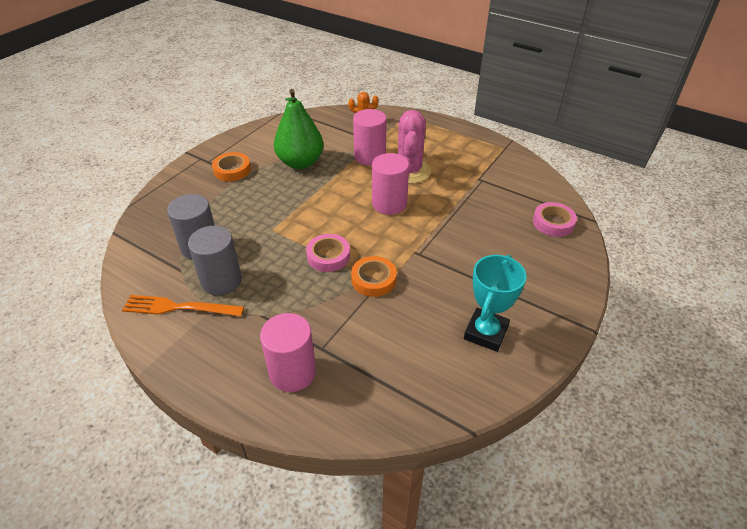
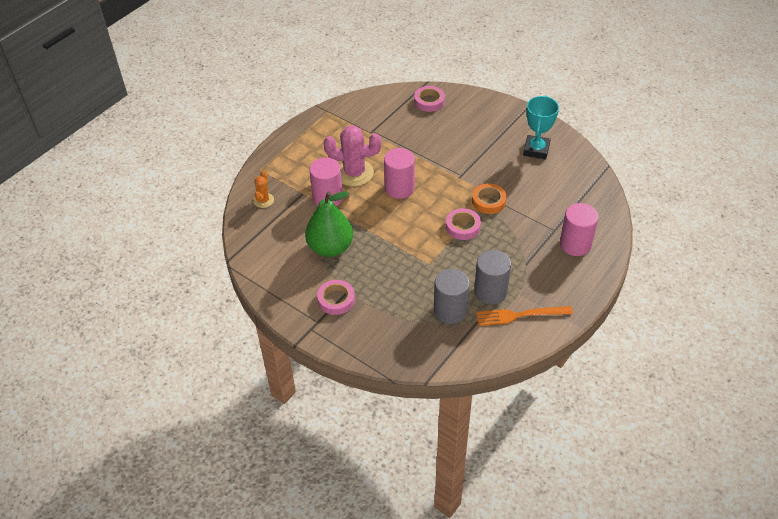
camera: 85 degrees left, 5 degrees up
orange fork [122,295,244,316] -> orange fork turned 75 degrees clockwise [476,306,573,326]
orange tape [212,152,251,181] -> pink tape [317,280,355,315]
turquoise trophy [464,255,527,352] -> turquoise trophy turned 75 degrees clockwise [523,95,559,160]

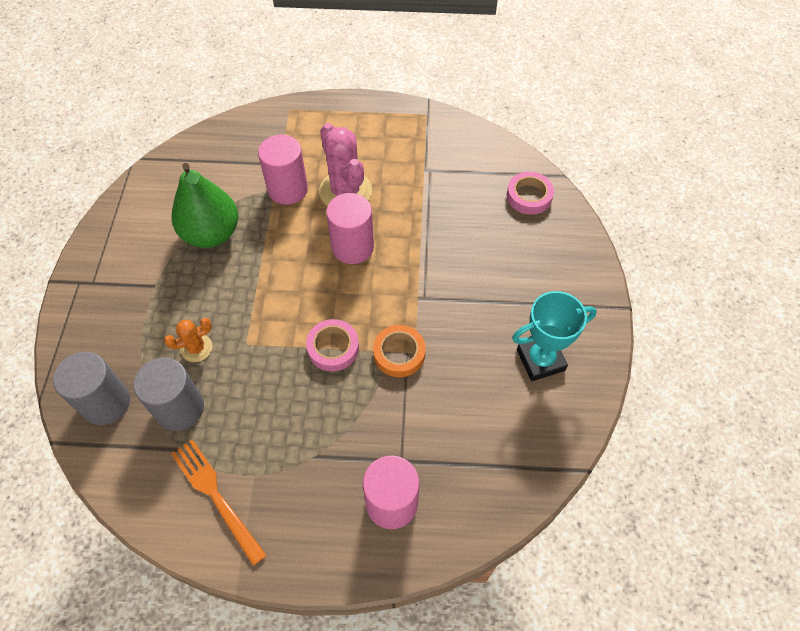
camera: 55 degrees right, 10 degrees up
orange cactus [253,171,274,208] -> orange cactus moved to [164,318,212,362]
pink tape [317,280,355,315] -> none
grey cylinder [474,250,511,304] -> grey cylinder moved to [53,352,130,425]

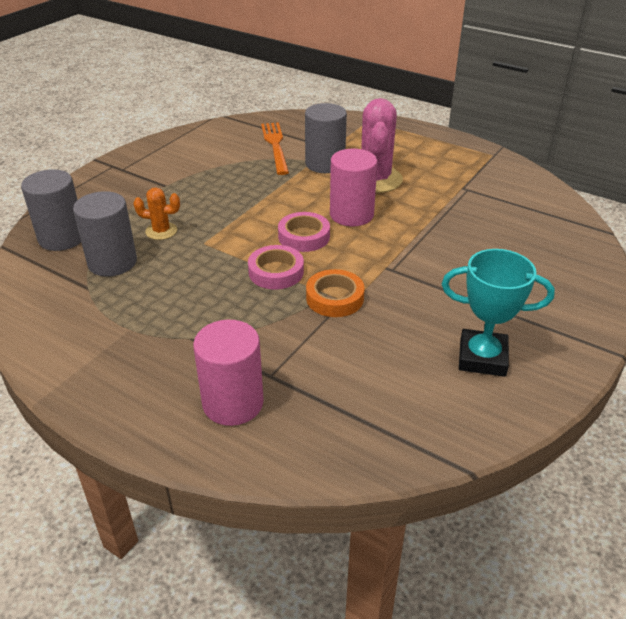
camera: 30 degrees right, 20 degrees down
green pear [171,163,238,248] -> none
orange fork [171,439,267,566] -> orange fork moved to [261,122,289,175]
pink cylinder [258,134,308,205] -> grey cylinder [305,103,347,173]
pink tape [507,172,554,215] -> pink tape moved to [278,212,330,252]

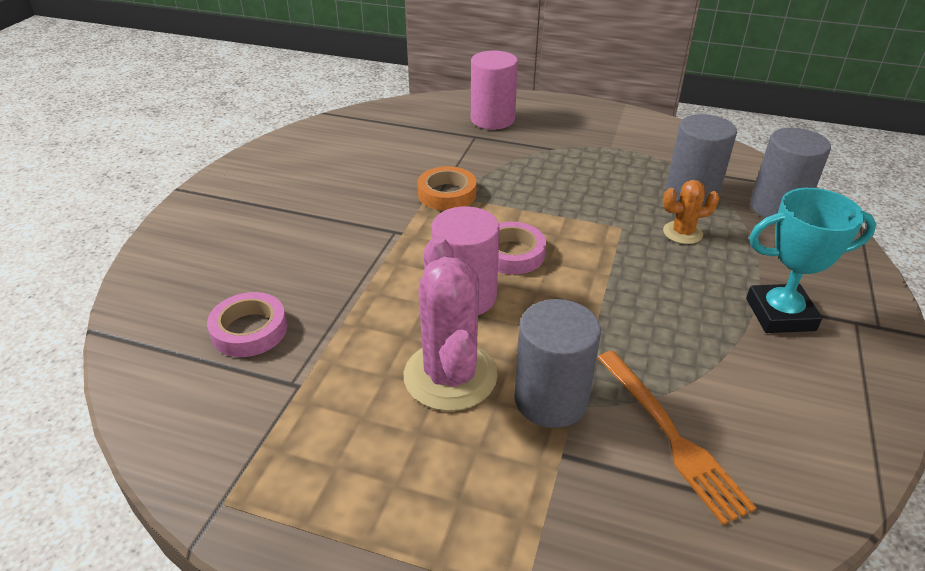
camera: 165 degrees right, 0 degrees up
pink tape [248,245,304,289] -> pink tape moved to [207,292,287,357]
turquoise trophy [442,249,555,377] -> turquoise trophy moved to [746,188,877,333]

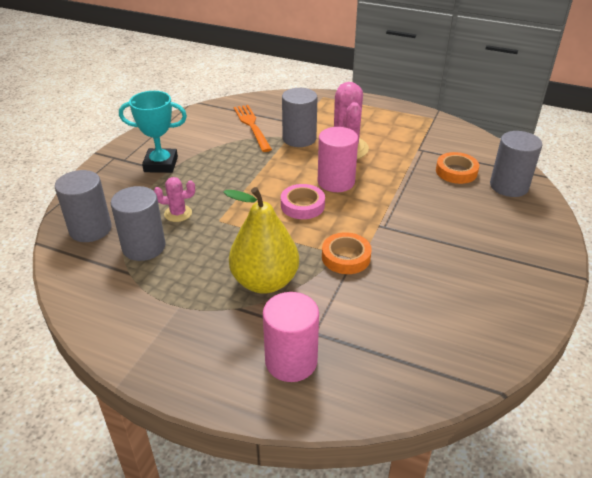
camera: 175 degrees left, 0 degrees up
pink tape [207,292,287,357] -> orange tape [436,152,479,184]
orange cactus [663,180,720,244] -> pink cactus [154,177,195,222]
none -> yellow pear [223,187,299,294]
none -> grey cylinder [490,131,542,197]

